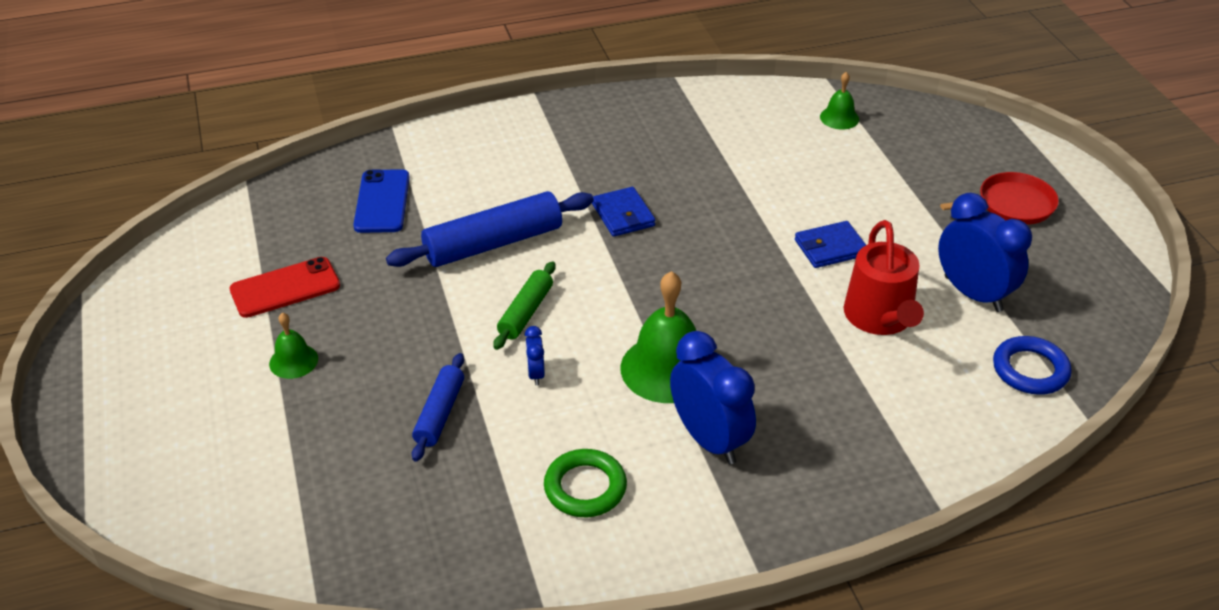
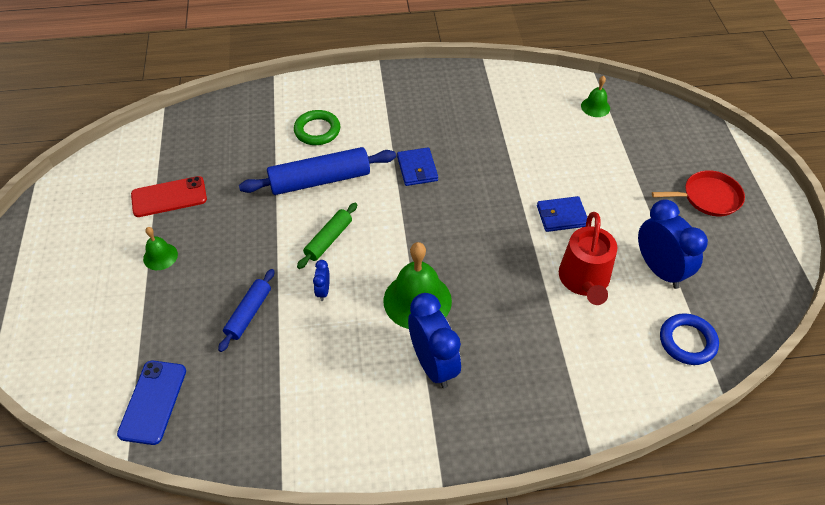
camera: 10 degrees right, 10 degrees up
blue phone [353,169,410,233] -> blue phone moved to [117,361,186,445]
green ring [544,449,627,517] -> green ring moved to [294,110,340,145]

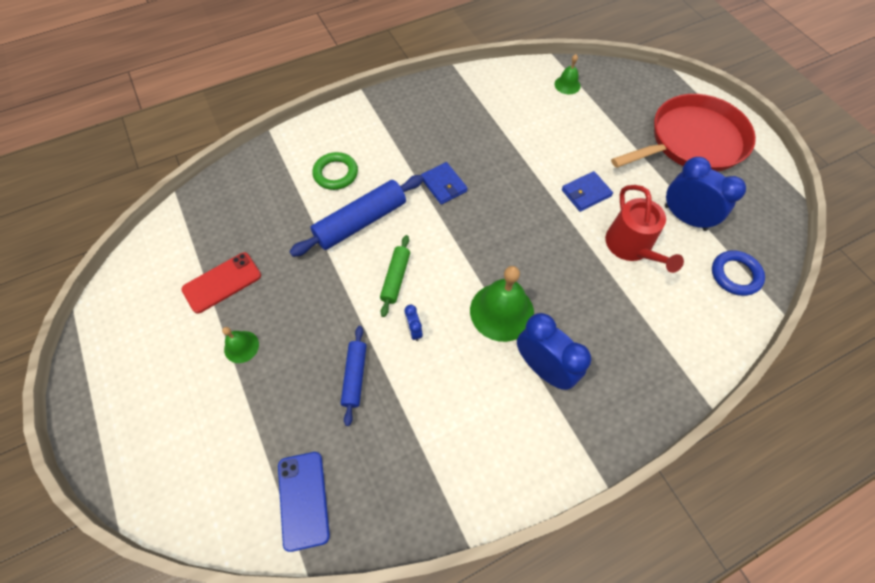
camera: 20 degrees left, 10 degrees up
red pan [652,170,745,216] -> red pan [611,94,756,172], size x1.93

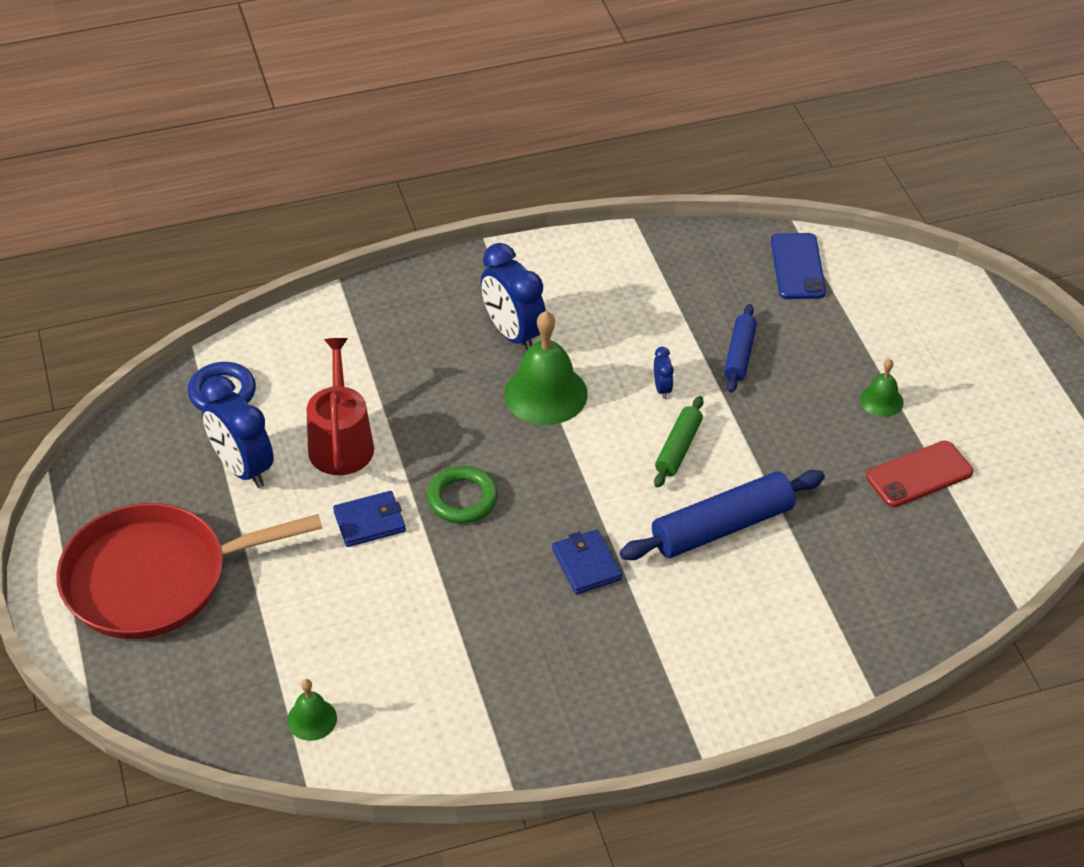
camera: 170 degrees left, 15 degrees down
green ring [312,152,358,190] -> green ring moved to [427,466,498,524]

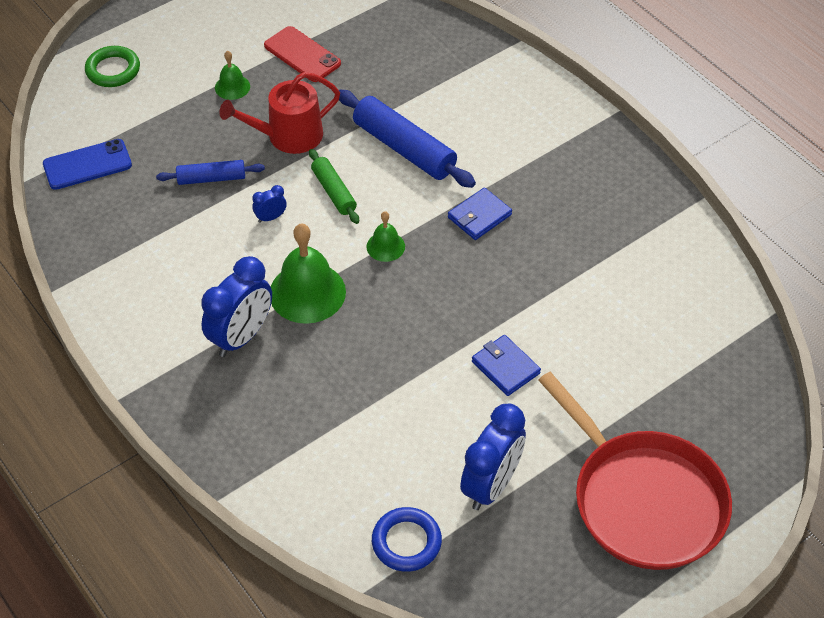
camera: 110 degrees left, 5 degrees up
green bell [287,679,337,741] -> green bell moved to [366,211,405,262]
red watering can [306,338,374,475] -> red watering can moved to [219,72,340,154]
green ring [427,466,498,524] -> green ring moved to [85,46,140,87]
green rolling pin [654,396,703,488] -> green rolling pin turned 60 degrees clockwise [309,149,359,224]

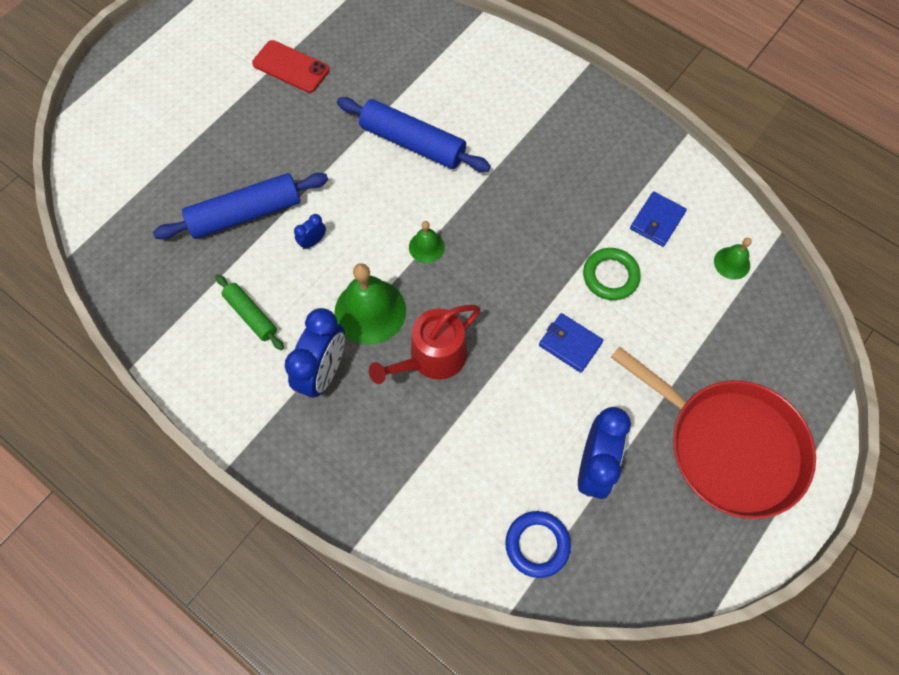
camera: 15 degrees left, 15 degrees up
blue phone [43,139,132,190] -> none
green ring [85,46,140,87] -> green ring moved to [583,248,641,300]
blue rolling pin [156,160,265,185] -> blue rolling pin [153,173,328,240], size x1.74
green bell [215,51,250,100] -> green bell moved to [714,238,752,280]
red watering can [219,72,340,154] -> red watering can moved to [369,305,480,384]
green rolling pin [309,149,359,224] -> green rolling pin moved to [215,274,284,350]
blue wallet [448,187,512,240] -> blue wallet moved to [630,191,687,247]

